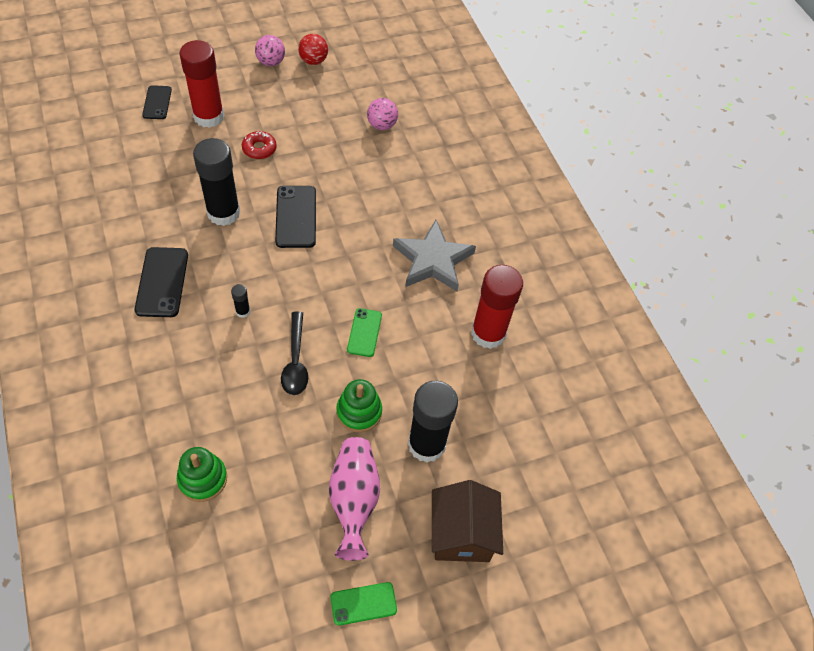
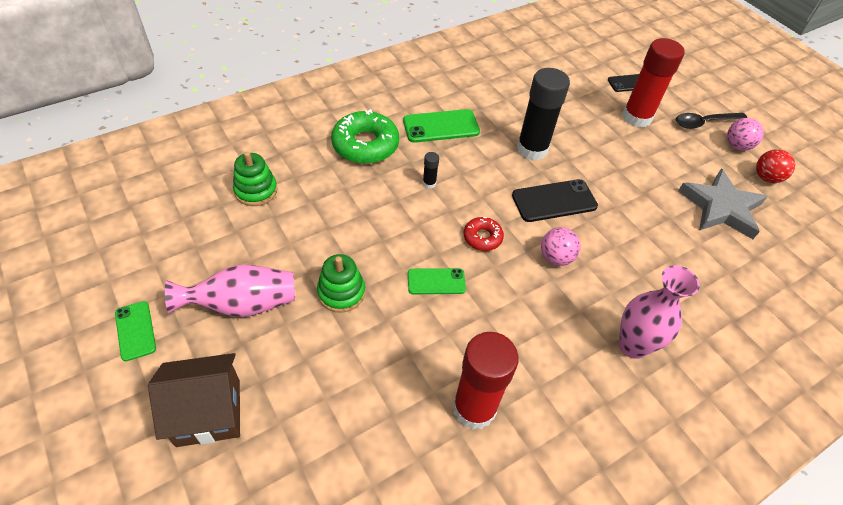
camera: 80 degrees right, 5 degrees down
black phone [135,247,188,317] -> green phone [403,109,480,143]
red donut [242,131,277,159] -> red donut moved to [464,217,504,251]
black spoon [281,311,308,395] -> black spoon moved to [676,113,747,129]
pink ball [367,98,398,130] -> pink ball moved to [541,227,581,266]
grey star [393,220,476,291] -> grey star moved to [678,169,768,239]
black glue stick [408,380,458,463] -> none
none -> green donut [331,109,399,164]
none -> pink vase [619,265,700,359]

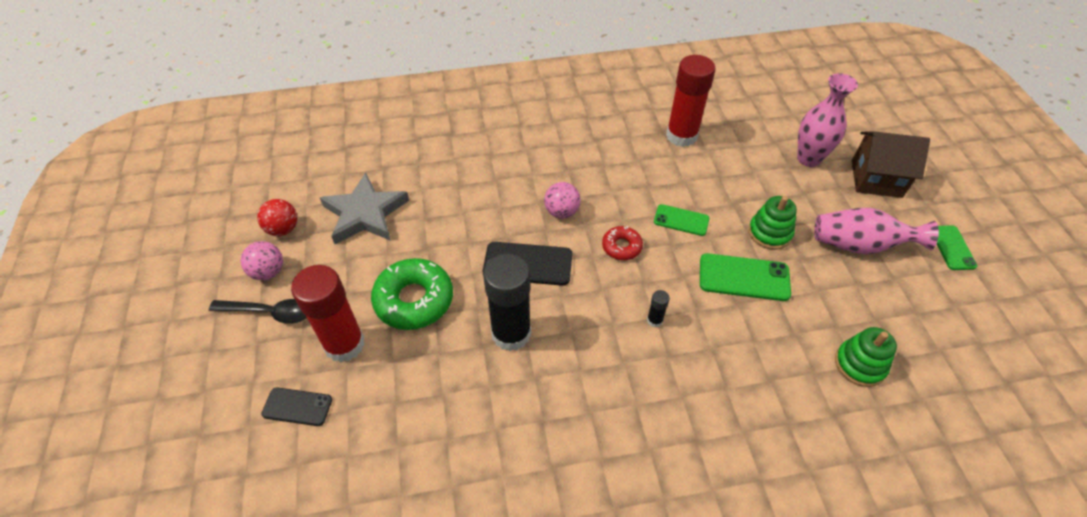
camera: 155 degrees left, 0 degrees up
green donut [331,109,399,164] -> green donut moved to [371,258,453,330]
green phone [403,109,480,143] -> green phone moved to [700,253,791,301]
pink vase [619,265,700,359] -> pink vase moved to [797,73,858,167]

